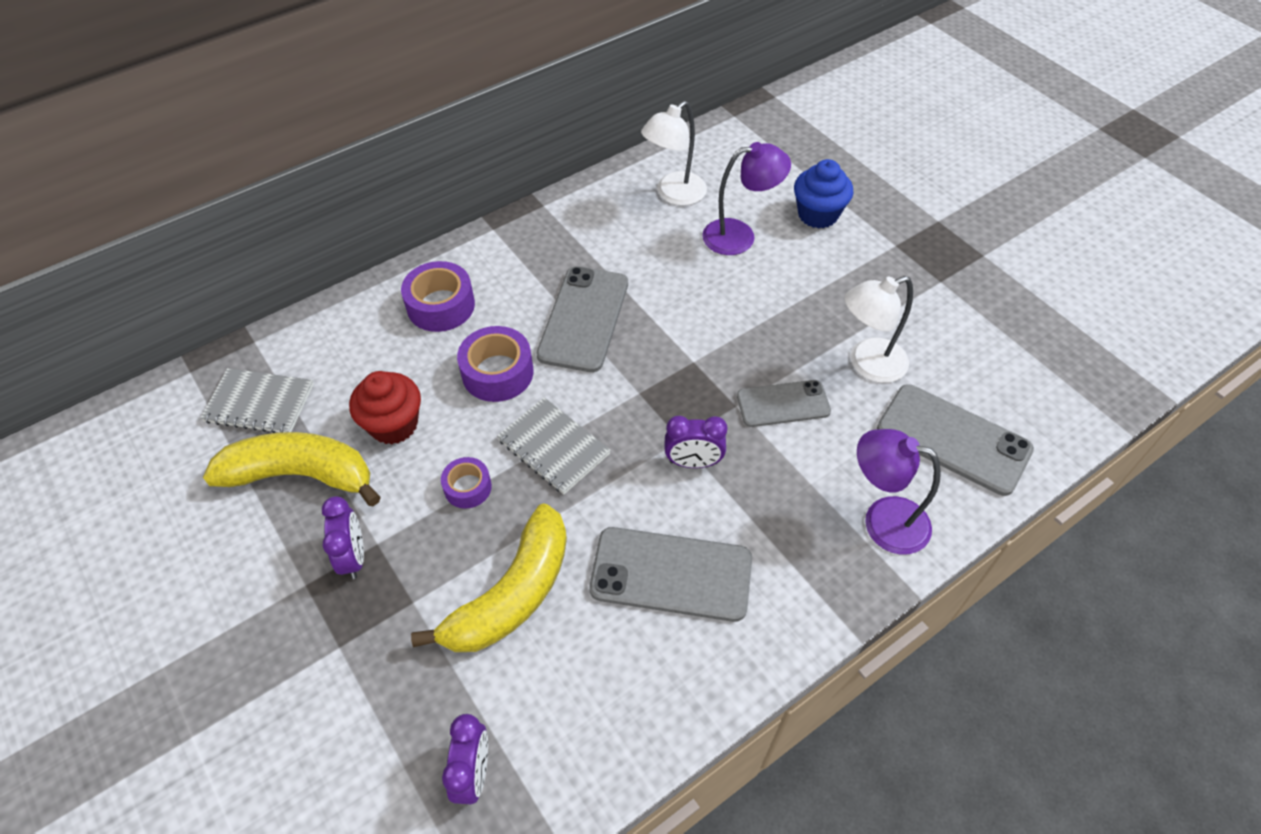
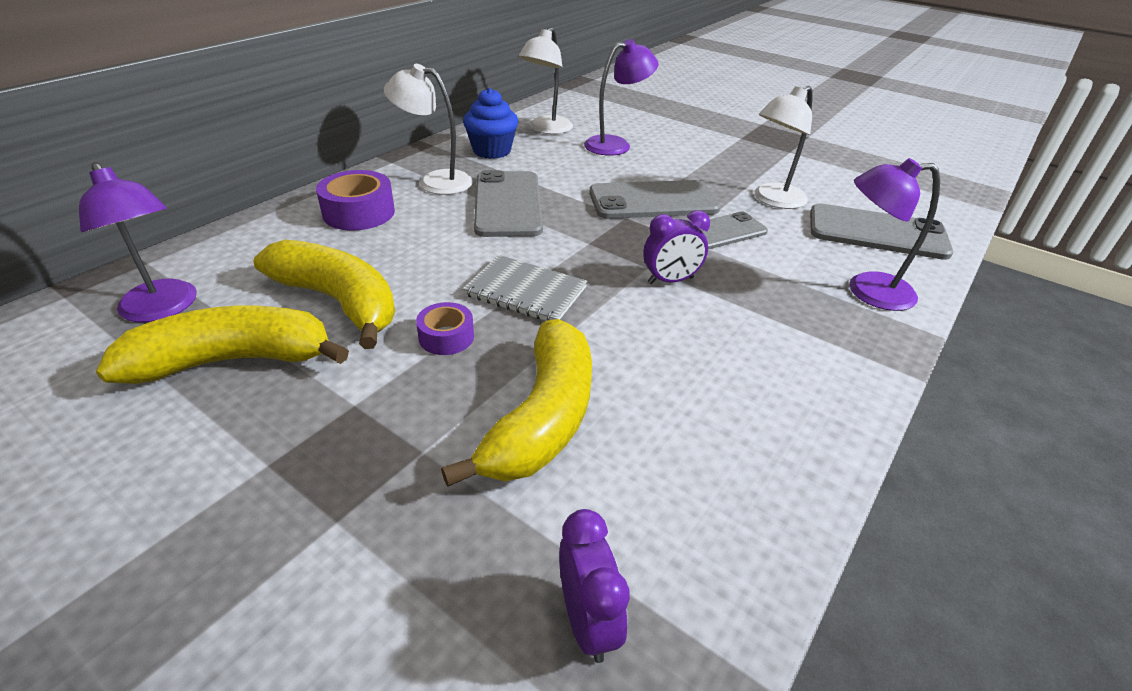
camera: 20 degrees left, 15 degrees down
grey notebook [200,368,314,433] -> purple lamp [79,162,197,322]
purple clock [322,496,364,579] -> none
red cupcake [349,371,421,444] -> yellow banana [253,240,395,349]
purple tape [457,326,533,402] -> none
grey phone [589,527,752,622] -> grey phone moved to [589,180,721,219]
blue cupcake [794,159,853,229] -> blue cupcake moved to [463,88,518,159]
none -> white lamp [384,64,473,195]

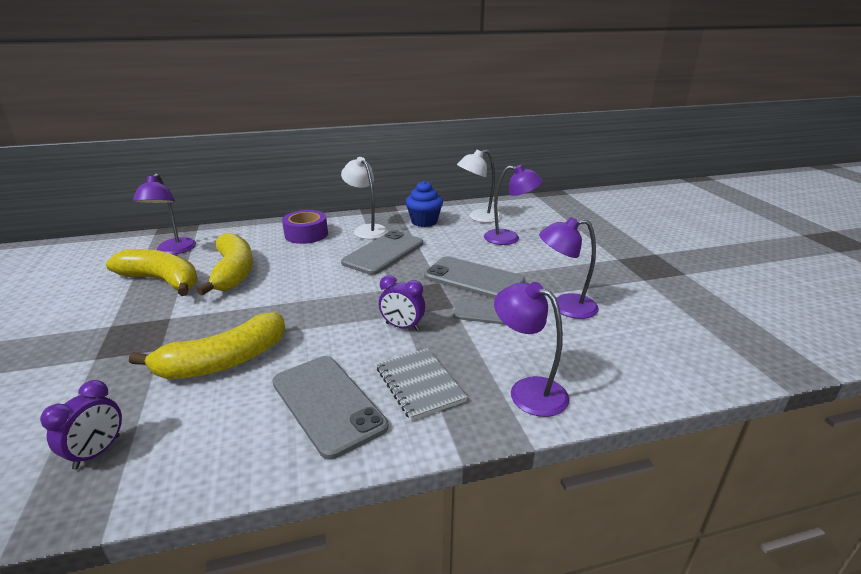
camera: 40 degrees right, 10 degrees down
purple tape [416,302,474,355] -> none
grey notebook [462,255,587,321] -> grey notebook moved to [377,348,468,421]
white lamp [755,86,813,209] -> purple lamp [539,217,599,319]
grey phone [810,203,953,260] -> grey phone moved to [272,356,388,460]

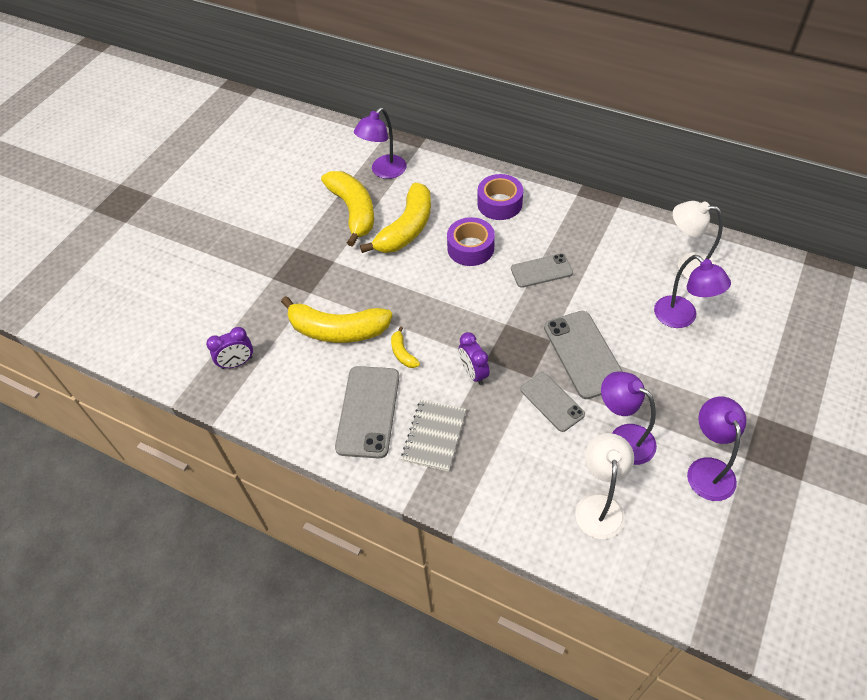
camera: 45 degrees right, 25 degrees up
white lamp [341,157,388,239] -> white lamp moved to [575,433,634,539]
grey phone [341,230,423,275] -> grey phone [511,254,573,288], size x0.64
blue cupcake [405,181,443,227] -> none
purple lamp [494,282,569,417] -> purple lamp moved to [687,397,747,501]
none -> yellow banana [391,326,420,368]
none -> purple tape [447,217,495,266]

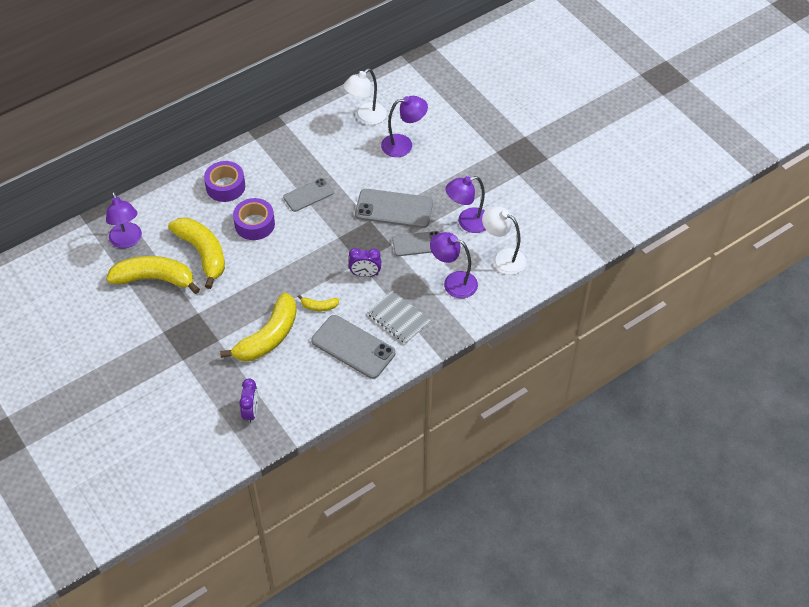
camera: 65 degrees left, 0 degrees up
grey phone [511,254,573,288] -> grey phone turned 45 degrees clockwise [283,178,334,212]
purple lamp [687,397,747,501] -> purple lamp moved to [430,232,478,298]

